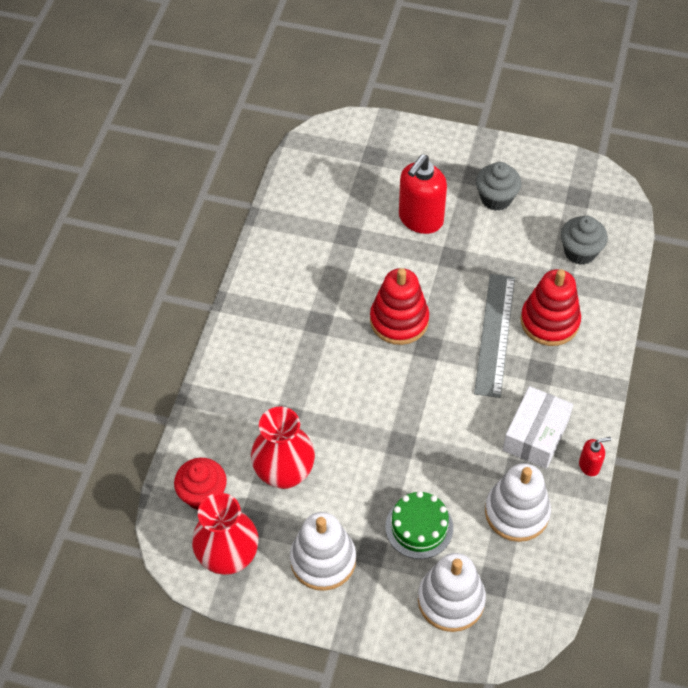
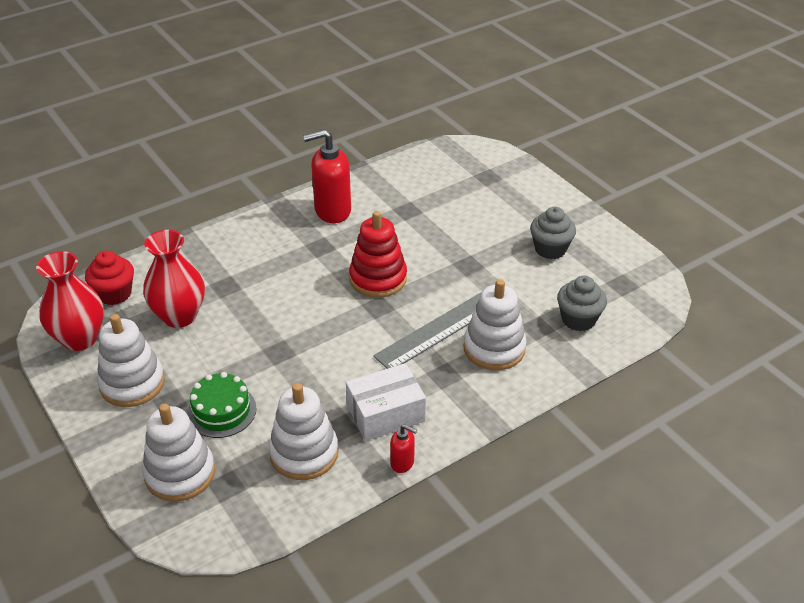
camera: 40 degrees right, 15 degrees down
red soap dispenser [399,154,447,234] -> red soap dispenser moved to [303,129,351,223]
red stacking toy [521,269,581,346] -> white stacking toy [463,279,527,370]

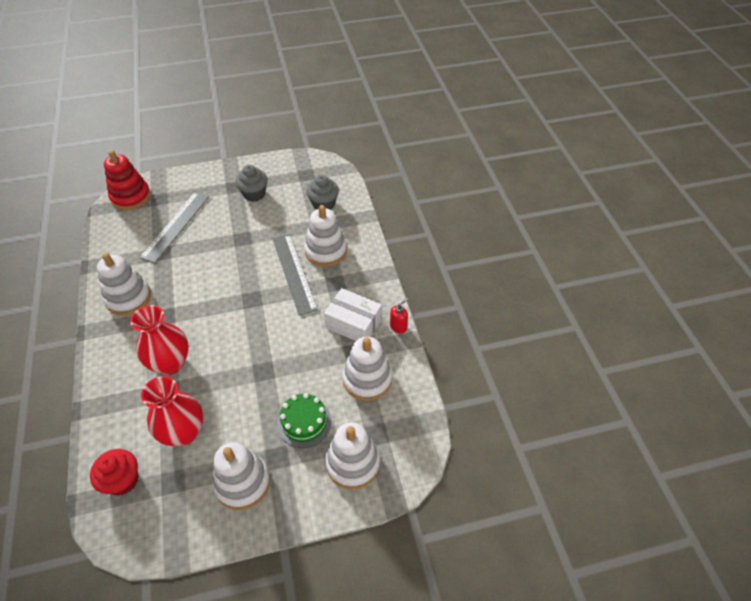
camera: 70 degrees left, 10 degrees up
red vase [36,251,104,351] -> red vase moved to [130,305,189,375]
red soap dispenser [303,129,351,223] -> white stacking toy [97,253,151,315]
white box [346,363,426,441] -> white box turned 60 degrees counterclockwise [324,288,382,341]
red stacking toy [349,211,407,298] -> red stacking toy moved to [104,150,151,210]
none -> grey ruler [139,192,209,263]

